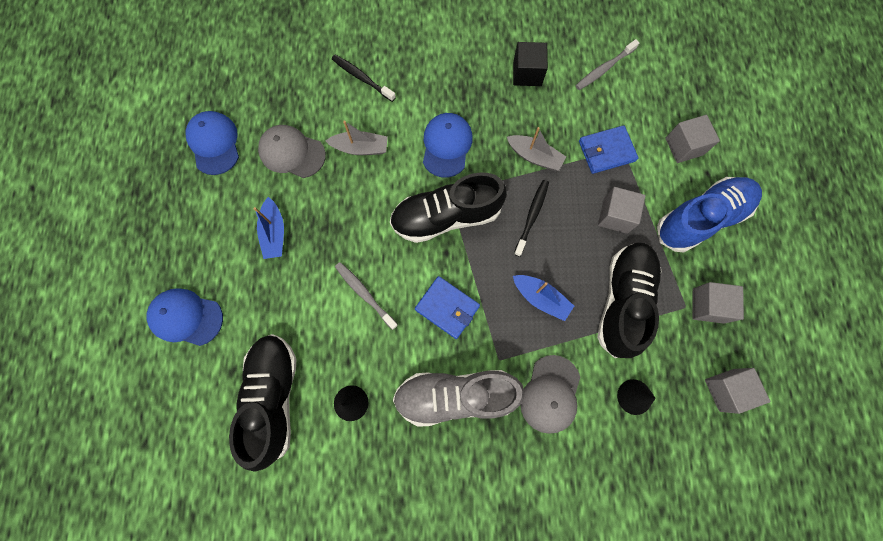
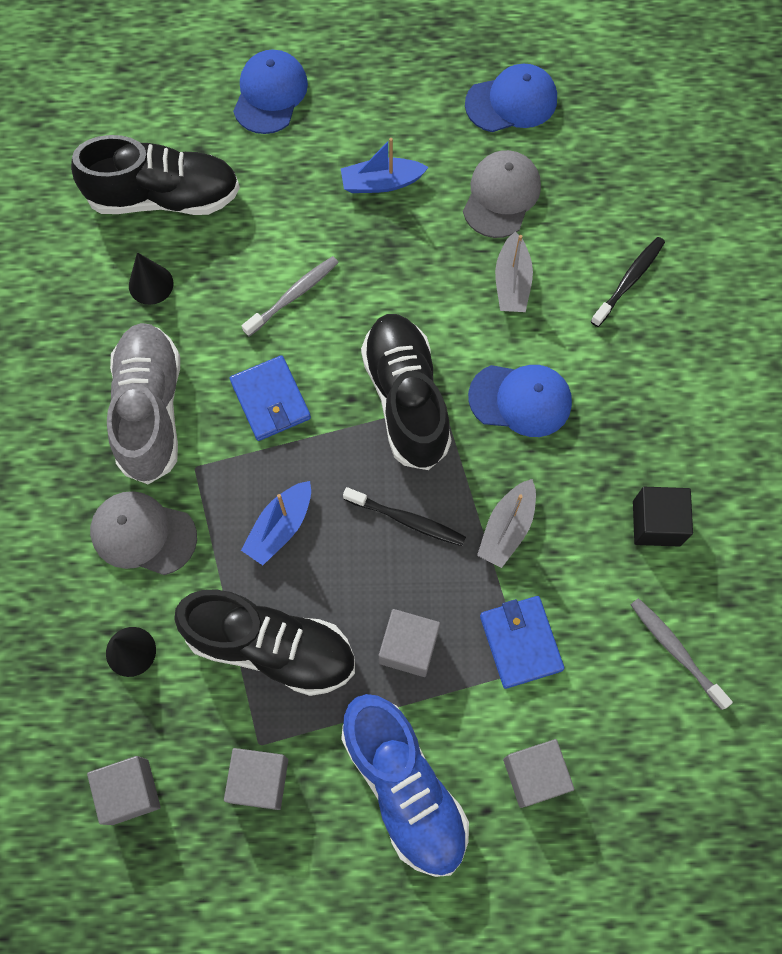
camera: 90 degrees right, 5 degrees down
blue wallet [415,276,480,339] -> blue wallet turned 60 degrees counterclockwise [230,355,311,441]

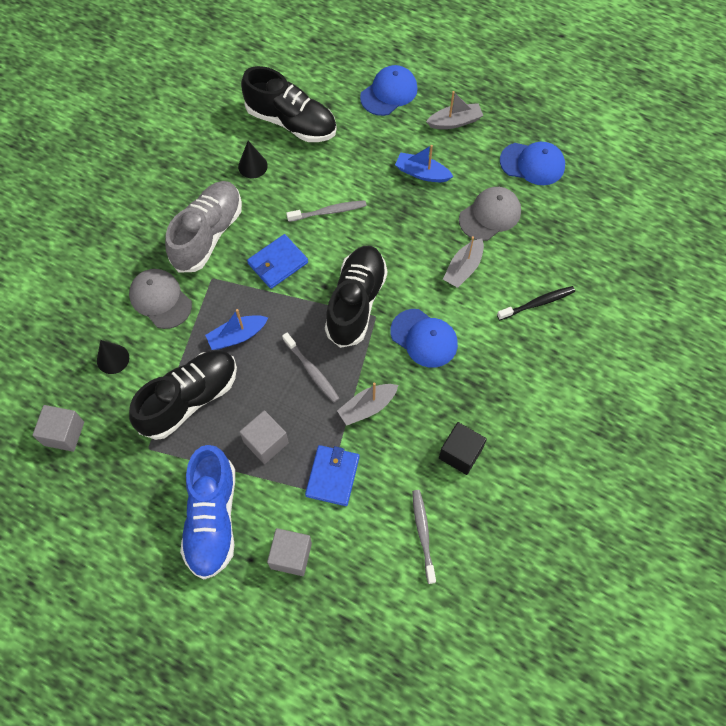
camera: 30 degrees right, 5 degrees down
black shoe [174,589,355,696] -> black shoe turned 90 degrees counterclockwise [129,350,237,440]
grey cube [224,748,288,810] -> none
blue wallet [230,355,311,441] -> blue wallet turned 45 degrees clockwise [247,234,308,289]
black toothbrush [343,487,466,546] -> grey toothbrush [282,333,340,403]
none -> grey boat [426,91,483,129]

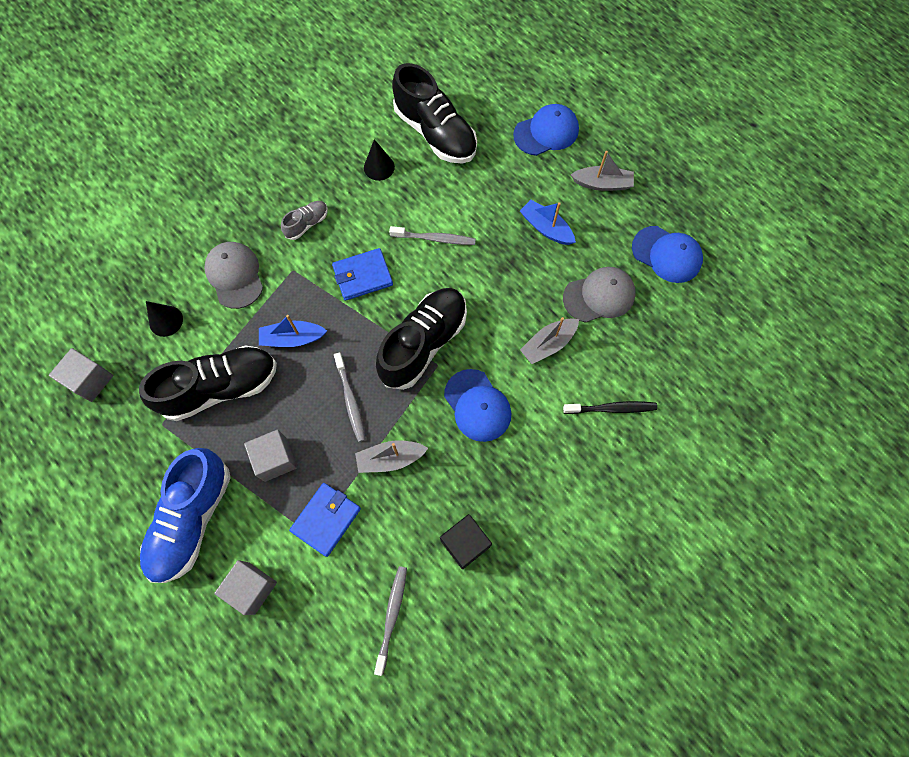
camera: 20 degrees right, 5 degrees up
grey shoe [165,181,242,273] -> grey shoe [281,201,328,240], size x0.47

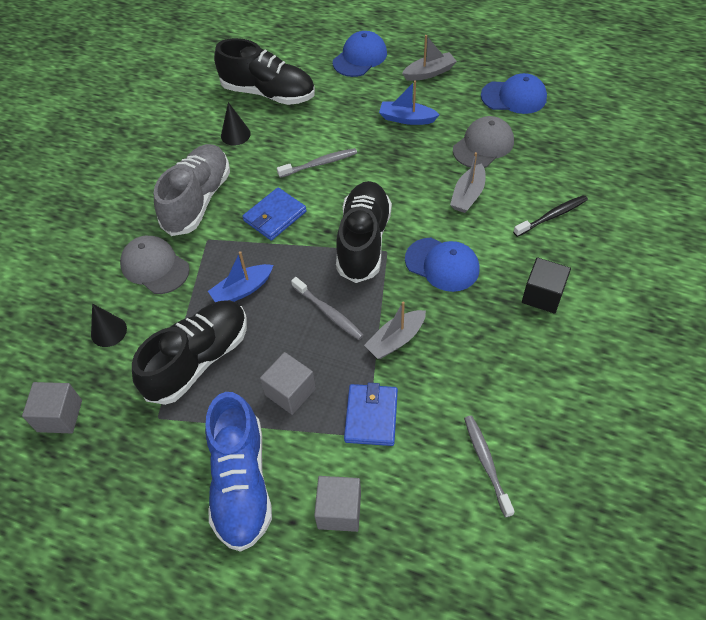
camera: 25 degrees left, 15 degrees down
grey shoe [281,201,328,240] -> grey shoe [154,144,230,236], size x2.15
black cube [440,514,492,569] -> black cube moved to [522,257,571,314]

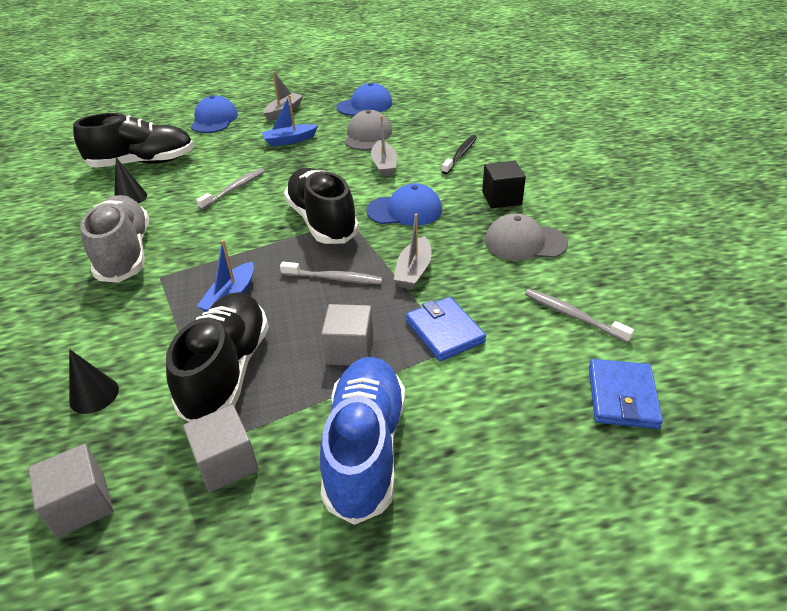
camera: 35 degrees left, 15 degrees down
grey cap [120,236,190,294] -> grey cap moved to [485,213,568,260]
blue shoe [205,392,272,552] -> blue shoe turned 135 degrees counterclockwise [320,357,405,525]
blue wallet [243,187,307,241] -> blue wallet moved to [589,359,663,429]
grey cube [314,476,361,532] -> grey cube moved to [183,405,259,493]

